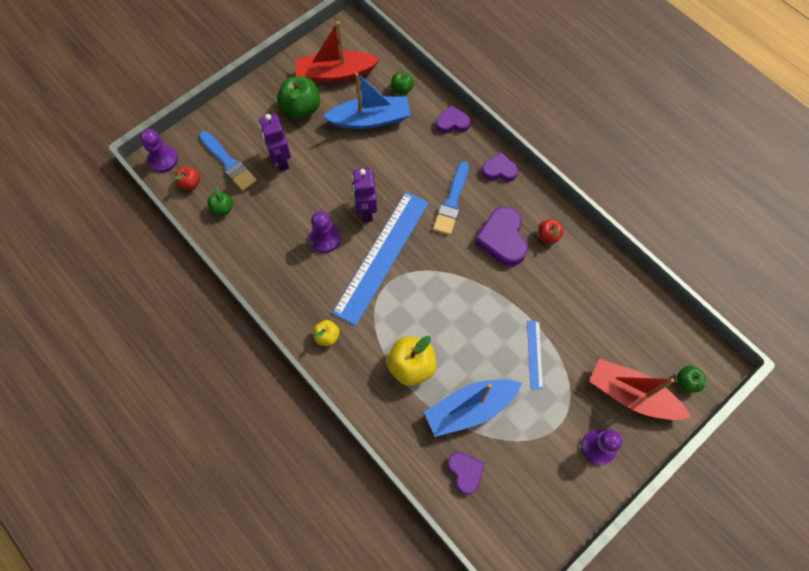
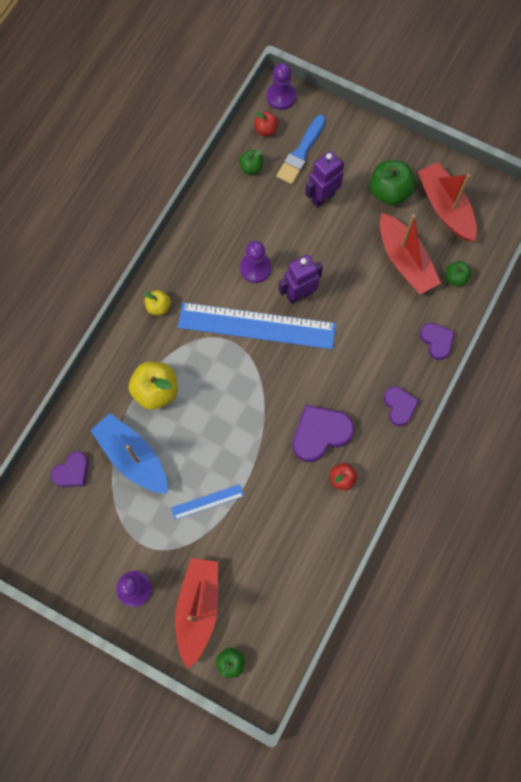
camera: 70 degrees right, 5 degrees up
blue boat [323,73,411,129] -> red boat [380,213,441,294]
blue brush [433,161,469,235] -> none

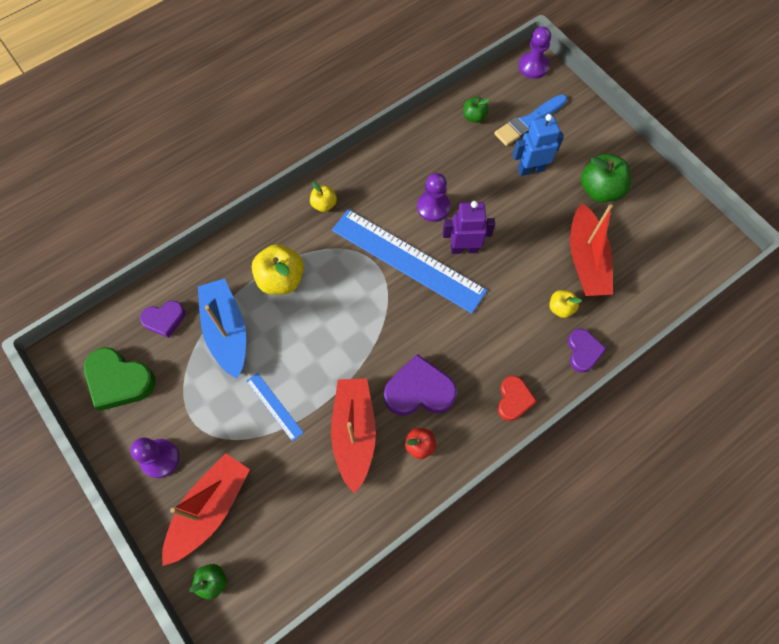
camera: 25 degrees right, 5 degrees down
blue ruler [171,484,244,520] -> blue ruler turned 45 degrees clockwise [247,373,304,442]
red apple [254,112,278,136] -> none
purple robot [305,151,344,208] -> blue robot [513,114,564,176]
purple heart [384,387,419,426] -> red heart [498,376,537,421]
red boat [417,162,477,241] -> red boat moved to [331,378,376,494]
green apple [446,261,472,286] -> none
none -> green heart [84,347,155,411]
none -> yellow apple [549,290,582,318]

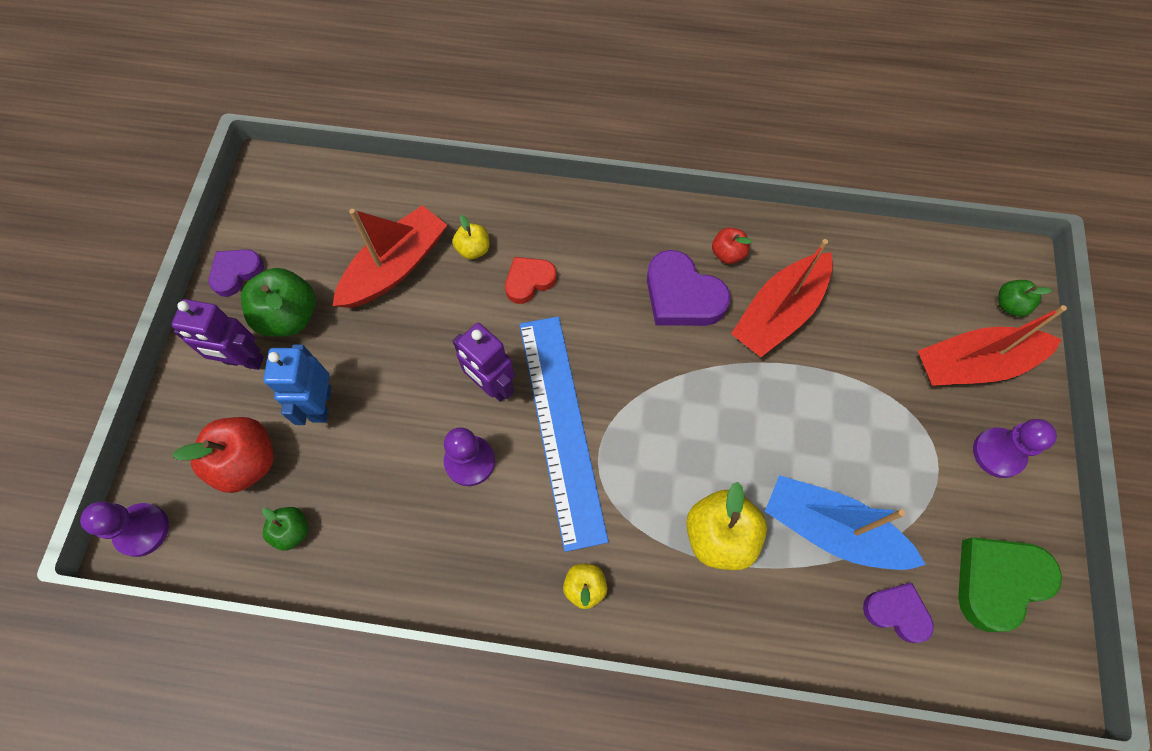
camera: 135 degrees left, 0 degrees up
green heart [84,347,155,411] -> green heart turned 105 degrees counterclockwise [958,537,1062,632]
blue boat [198,278,246,379] -> blue boat turned 90 degrees clockwise [765,475,926,570]
blue ruler [247,373,304,442] -> none
blue brush [494,94,567,146] -> red apple [172,417,274,493]
red heart [498,376,537,421] -> red heart moved to [505,257,557,304]
blue robot [513,114,564,176] -> blue robot turned 60 degrees clockwise [264,344,332,425]
purple heart [568,329,606,373] -> purple heart moved to [208,249,264,297]
none -> purple robot [171,299,264,370]

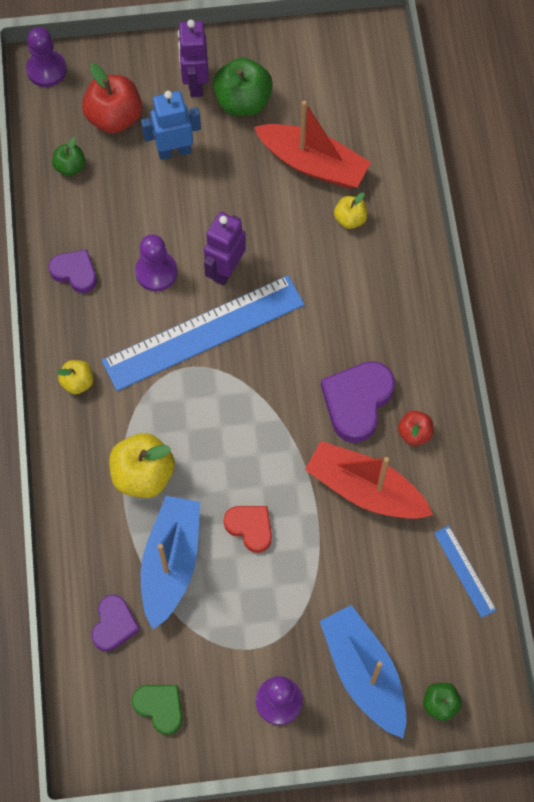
camera: 75 degrees right, 0 degrees up
purple heart [208,249,264,297] -> purple heart moved to [49,249,97,293]
red heart [505,257,557,304] -> red heart moved to [224,506,272,553]
red boat [918,305,1067,386] -> blue boat [320,605,407,738]
green heart [958,537,1062,632] -> green heart [132,685,182,735], size x0.62
none -> blue ruler [434,526,496,618]

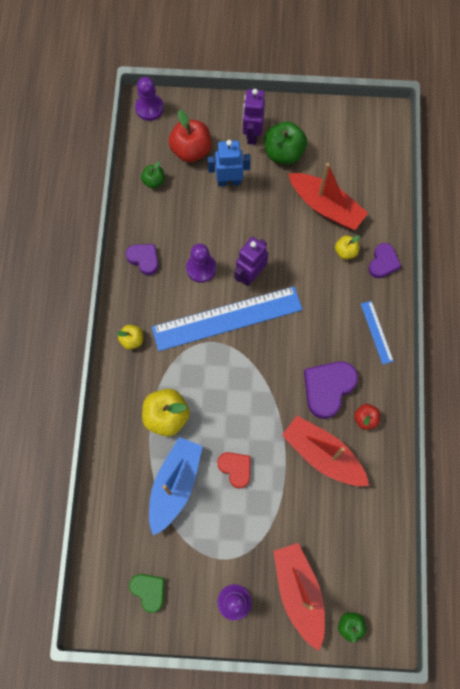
camera: 10 degrees right, 5 degrees up
purple heart [91,595,140,651] -> purple heart moved to [368,243,401,278]
blue boat [320,605,407,738] -> red boat [273,543,325,651]
blue ruler [434,526,496,618] -> blue ruler moved to [361,301,394,364]

